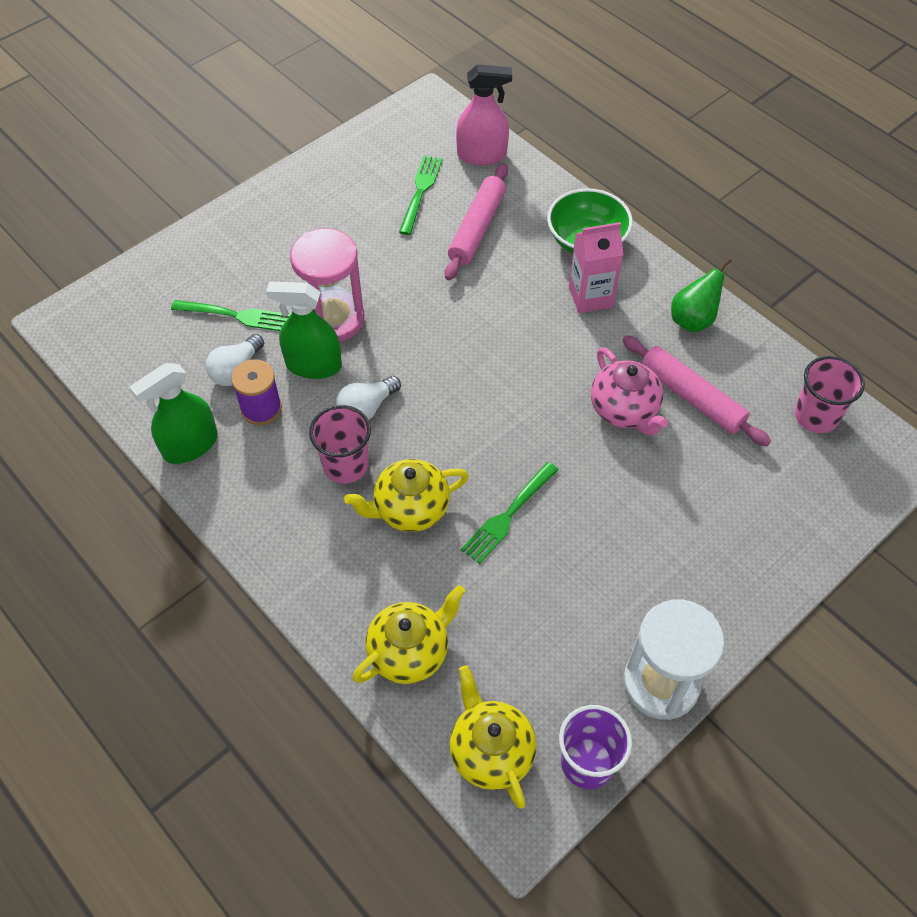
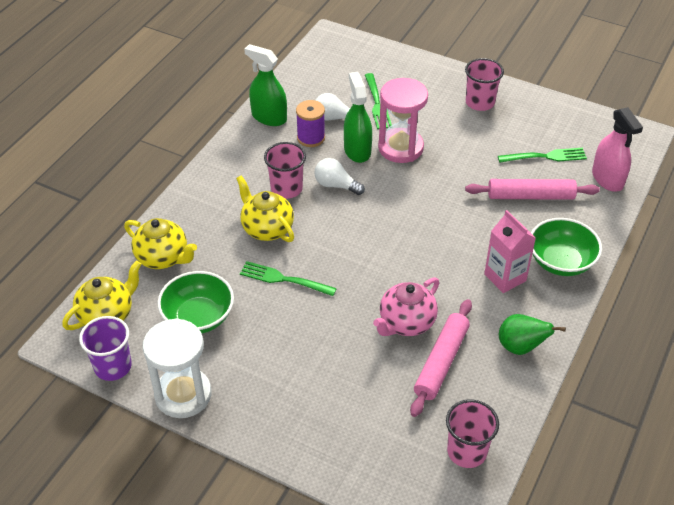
camera: 70 degrees right, 10 degrees down
none -> green bowl [157,271,234,334]
none -> pink cup [465,58,504,111]

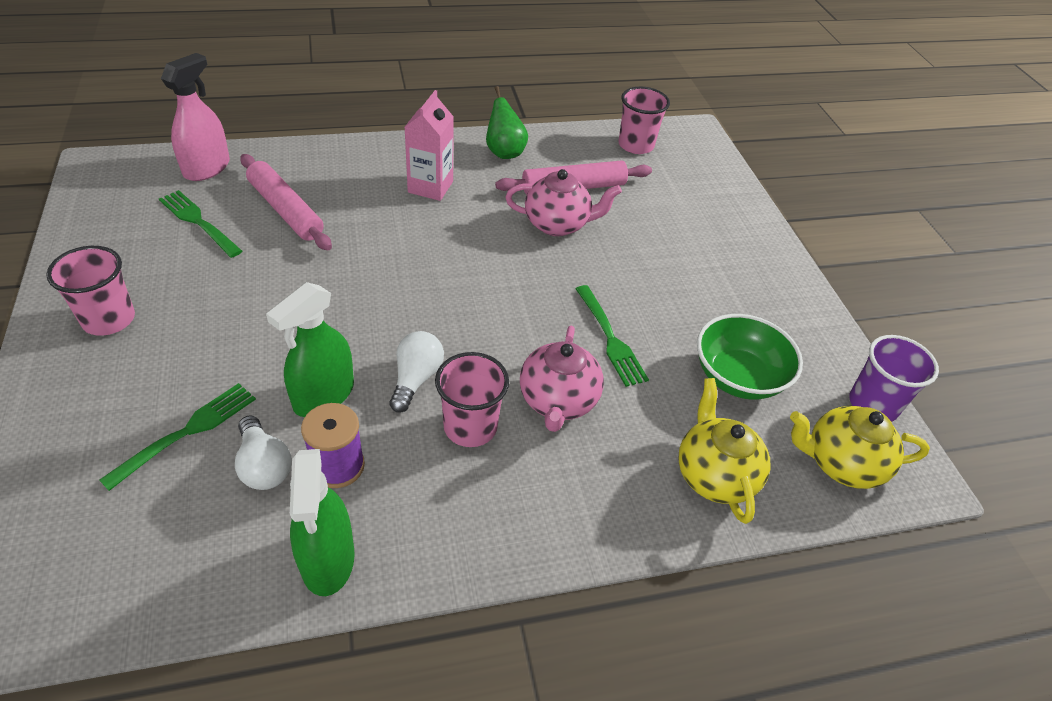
camera: 135 degrees left, 0 degrees up
white hourglass [143,318,211,418] -> none
yellow teapot [236,176,294,242] -> pink teapot [520,326,604,432]
white light bulb [314,158,365,195] -> white light bulb turned 150 degrees counterclockwise [389,331,444,413]
pink hourglass [378,78,428,163] -> none
green bowl [531,218,602,276] -> none

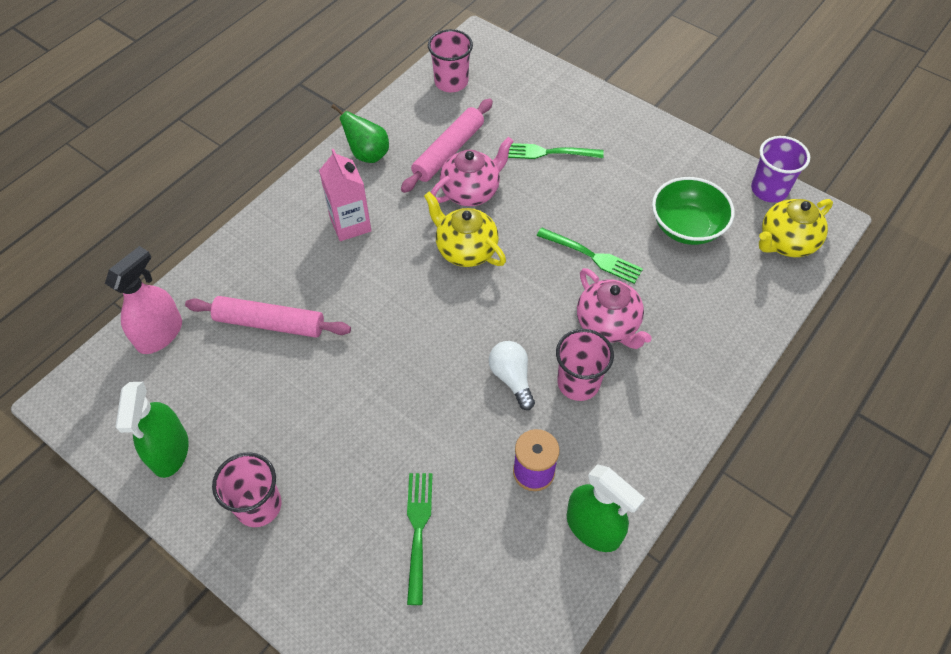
camera: 35 degrees left, 10 degrees up
green fork [159,190,242,258] -> green fork moved to [508,143,604,159]
pink spray bottle [161,53,230,181] -> pink spray bottle turned 45 degrees clockwise [105,246,182,354]
white light bulb [235,415,292,490] -> none
green spray bottle [266,282,354,417] -> green spray bottle moved to [116,382,189,478]
yellow teapot [678,378,770,524] -> yellow teapot moved to [424,191,506,267]

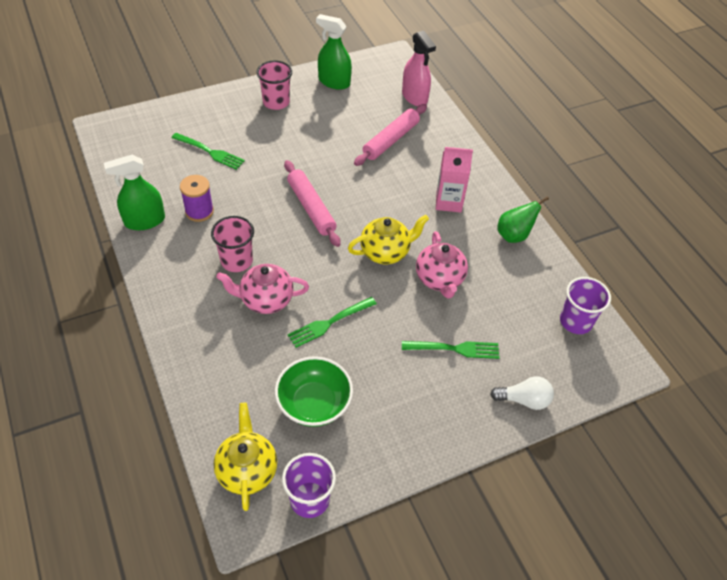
camera: 115 degrees right, 5 degrees down
pink rolling pin [401,99,493,193] -> pink rolling pin moved to [284,160,341,247]
pink cup [428,29,473,92] -> purple cup [560,277,611,334]
white light bulb [489,341,535,410] -> white light bulb moved to [490,376,554,410]
green fork [508,143,604,159] -> green fork turned 60 degrees clockwise [402,341,500,359]

